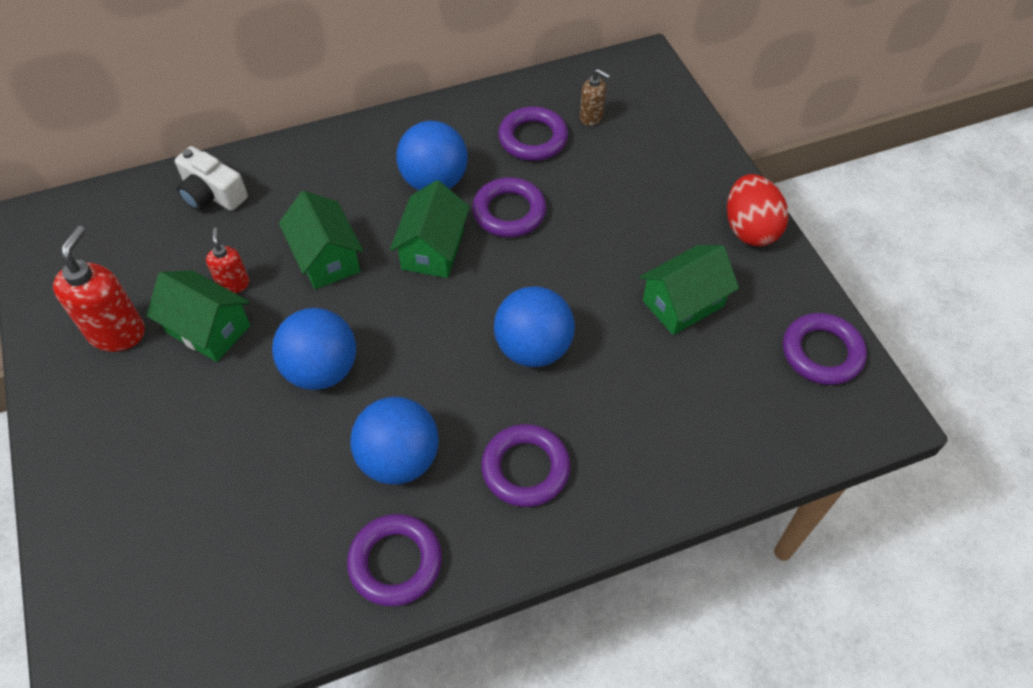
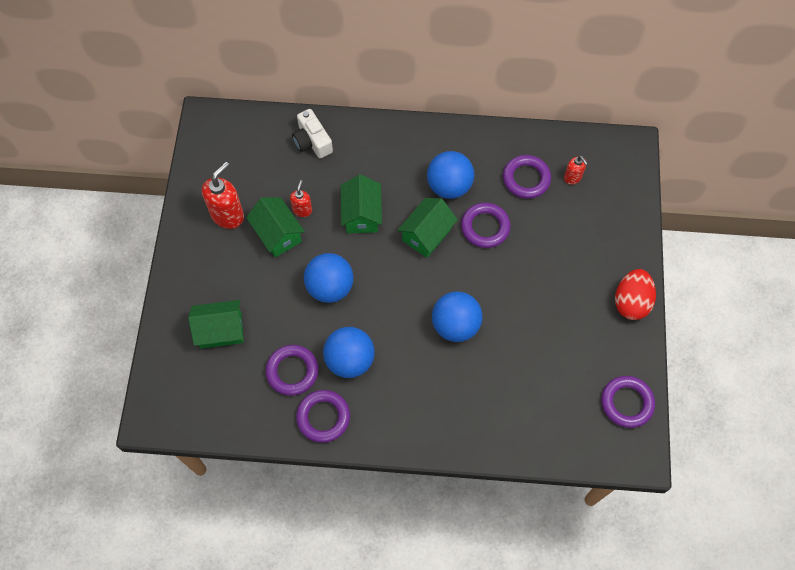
camera: 25 degrees right, 10 degrees up
purple ring [481,424,571,507] -> purple ring moved to [265,345,318,396]
brown soap dispenser [580,69,611,126] -> red soap dispenser [564,156,588,185]
green house [639,245,739,335] -> green house moved to [188,300,244,348]

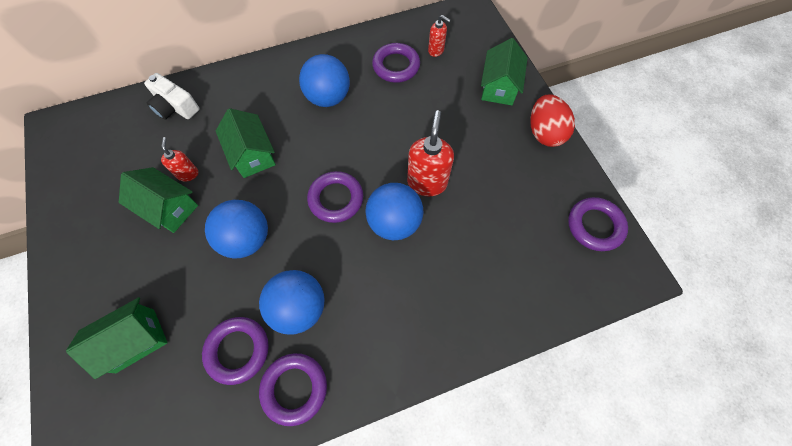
camera: 25 degrees left, 0 degrees up
red soap dispenser [202,162,244,229] -> red soap dispenser moved to [407,110,454,196]
green house [397,198,458,258] -> green house moved to [481,38,528,105]
purple ring [461,202,511,248] -> purple ring moved to [307,171,363,223]

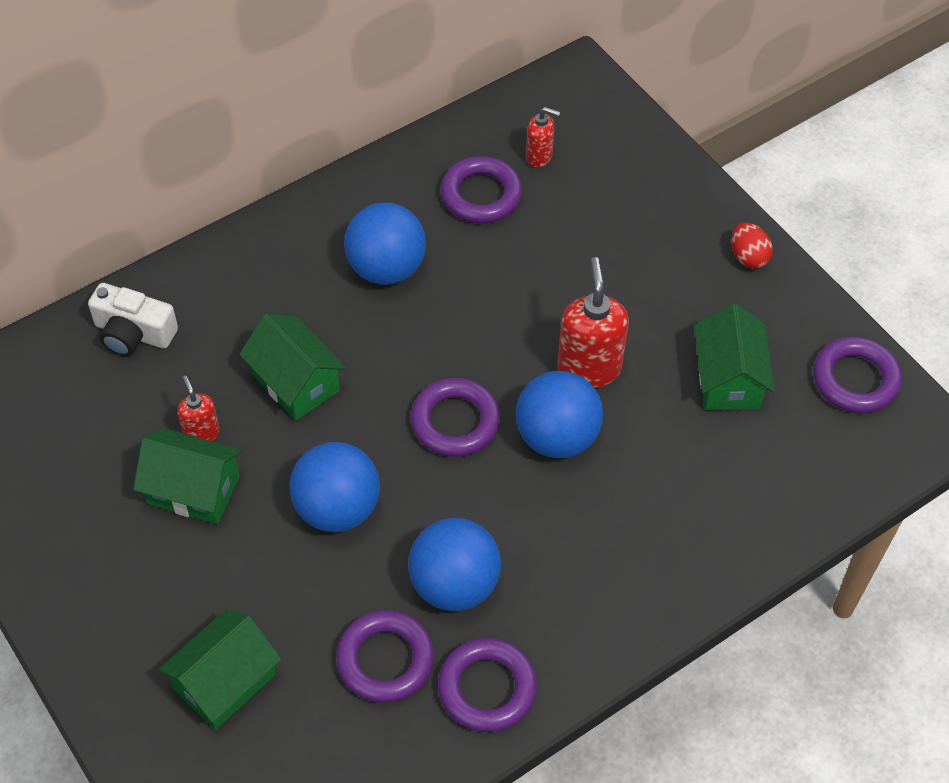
camera: 15 degrees left, 10 degrees down
green house [481,38,528,105] -> green house moved to [694,304,775,410]
red egg [530,94,575,147] -> red egg [732,222,773,269], size x0.60

